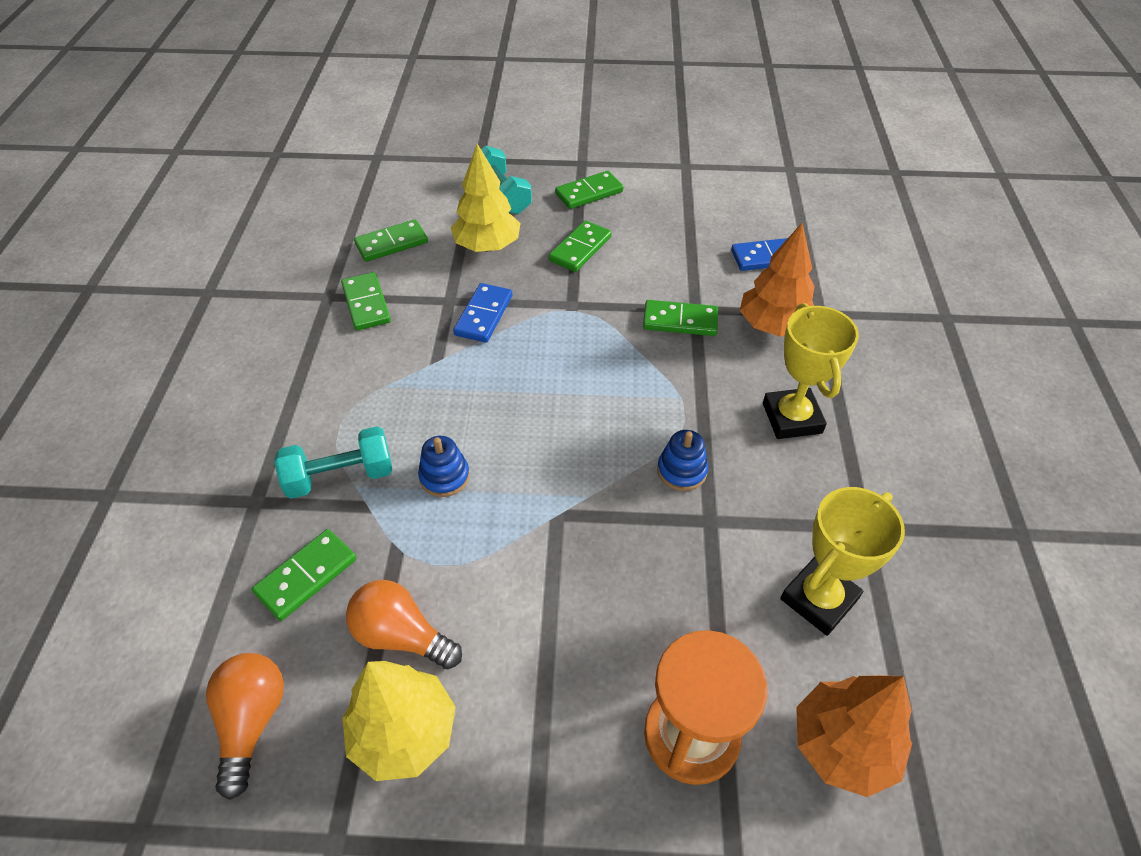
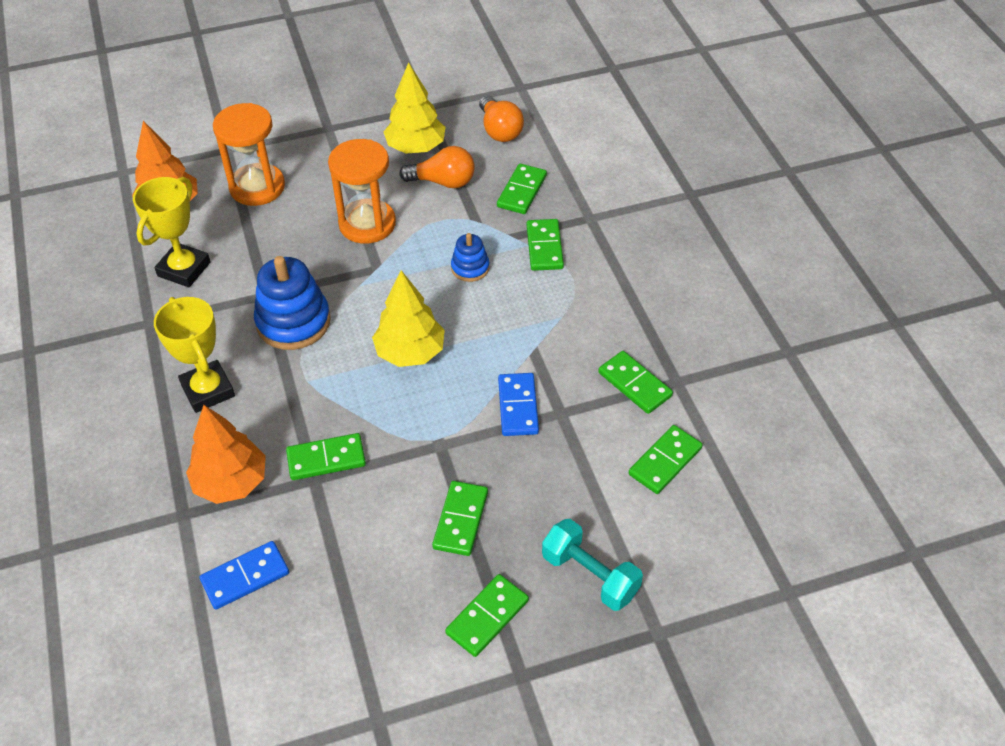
camera: 160 degrees right, 0 degrees up
turquoise dumbbell [274,426,392,499] -> green domino [526,219,564,271]
yellow tree [451,144,520,252] -> yellow tree moved to [372,270,445,367]
blue stacking toy [657,430,708,491] -> blue stacking toy [254,256,331,350], size x1.86
none -> orange hourglass [328,139,396,244]

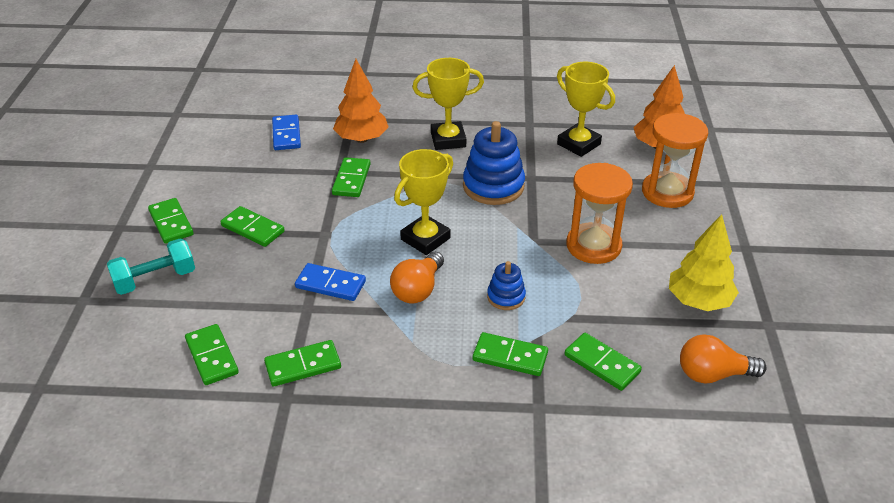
camera: 110 degrees right, 10 degrees down
yellow tree [372,270,445,367] -> yellow trophy [394,149,453,255]
orange light bulb [399,146,475,188] -> orange light bulb moved to [390,252,444,304]

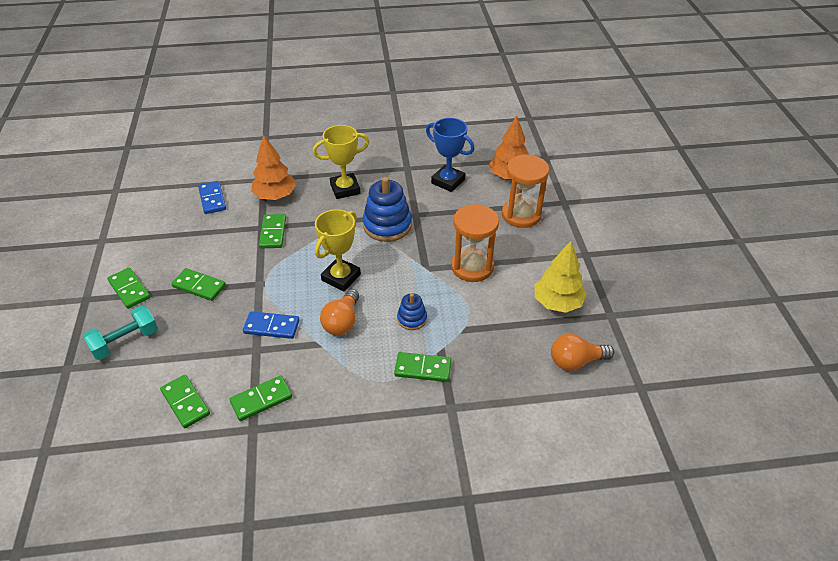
camera: 10 degrees left, 5 degrees up
yellow trophy [557,62,615,157] -> blue trophy [426,118,474,192]
green domino [564,333,642,391] -> none

